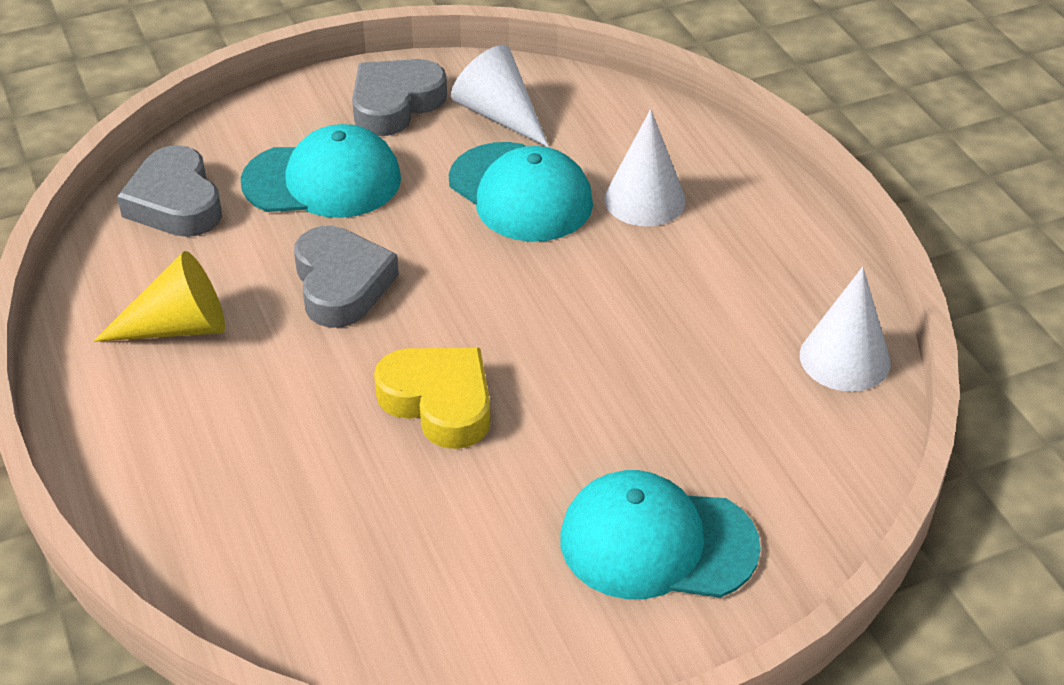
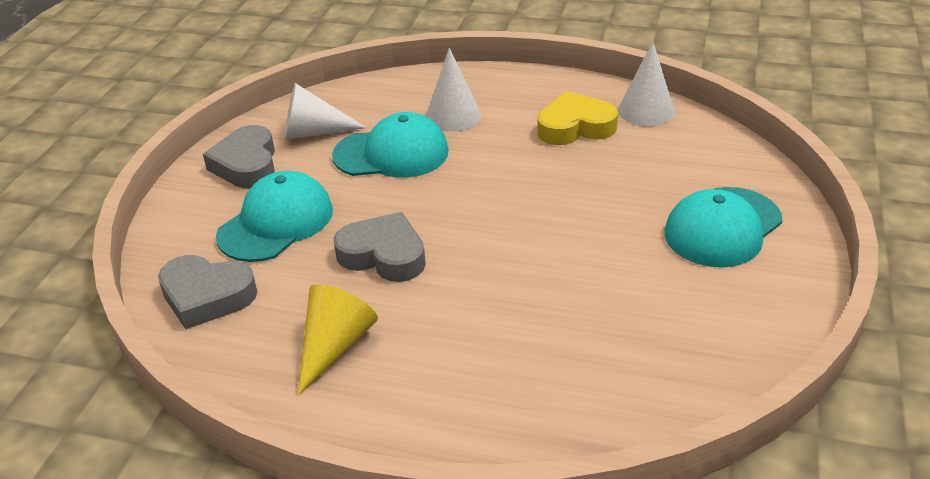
camera: 50 degrees left, 5 degrees down
yellow heart [374,348,490,449] -> yellow heart moved to [537,91,618,145]

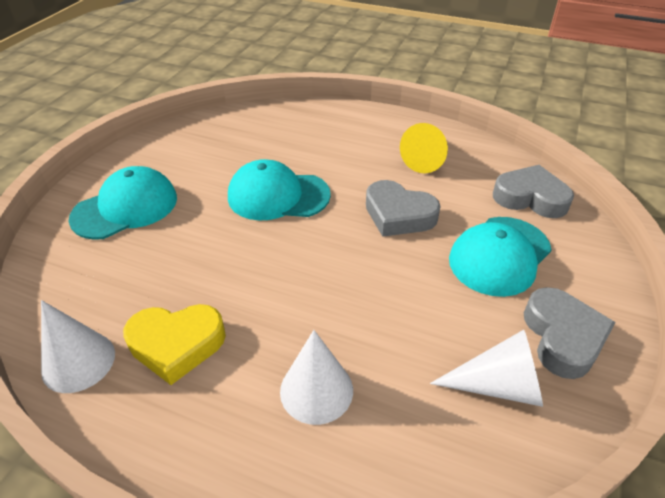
camera: 175 degrees left, 5 degrees up
turquoise cap [332,112,449,178] -> turquoise cap moved to [228,159,331,221]

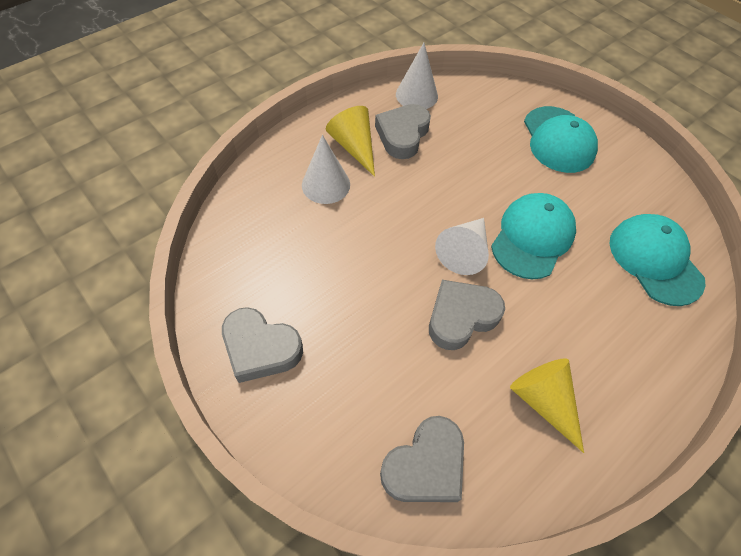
camera: 115 degrees right, 15 degrees up
yellow heart [123,304,226,385] -> grey heart [375,104,431,159]
white cone [430,330,543,407] -> white cone moved to [435,218,489,275]
turquoise cap [449,217,552,297] -> turquoise cap moved to [610,214,706,306]
none -> yellow cone [326,106,375,177]

